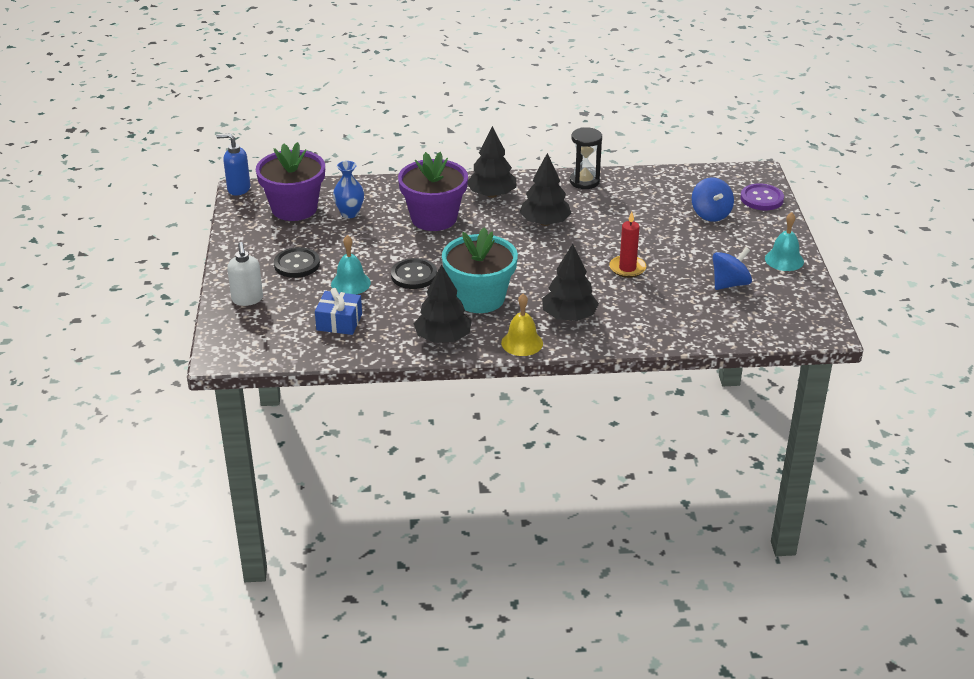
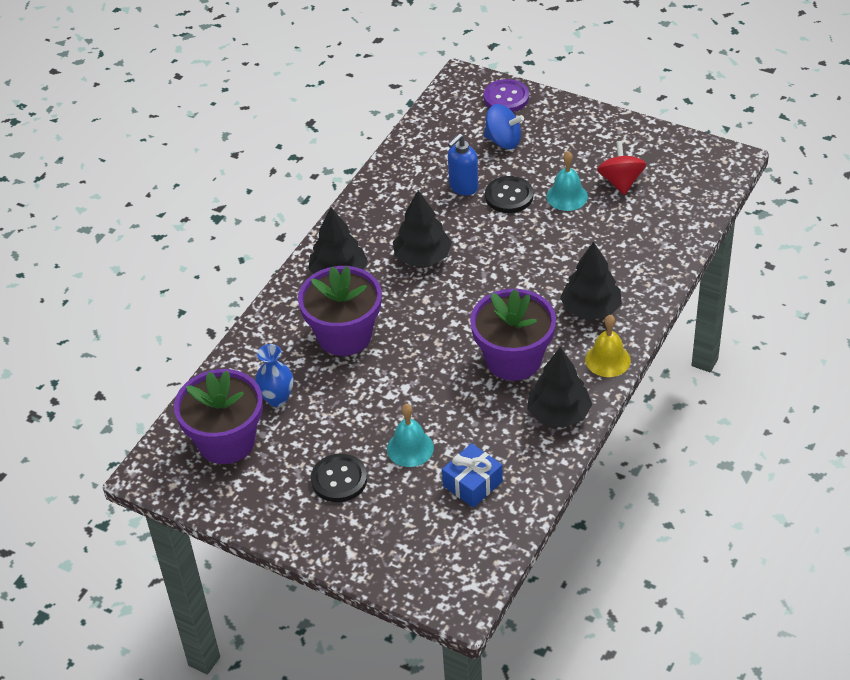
camera: 55 degrees left, 10 degrees up
blue soap dispenser [216,133,250,196] -> blue soap dispenser moved to [448,134,478,195]
white soap dispenser [227,242,263,306] -> none
black button [391,258,437,289] -> black button moved to [485,176,533,213]
turquoise flower pot [442,227,518,313] -> purple flower pot [470,289,556,381]
black hourglass [570,127,602,189] -> none
red candle [609,212,646,278] -> none
blue spinning top [713,247,752,290] -> red spinning top [597,141,646,195]
turquoise bell [765,212,804,271] -> turquoise bell moved to [547,151,588,211]

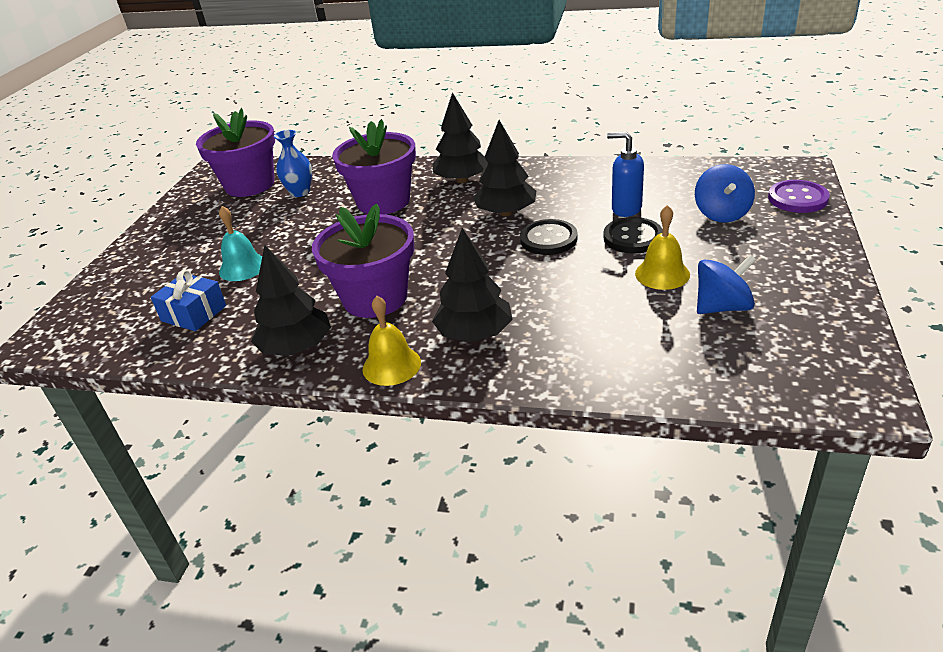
camera: 75 degrees right, 10 degrees down
black button [311,454,367,502] -> black button moved to [520,219,578,255]
turquoise bell [547,151,588,211] -> yellow bell [635,205,690,290]
red spinning top [597,141,646,195] -> blue spinning top [697,255,756,314]

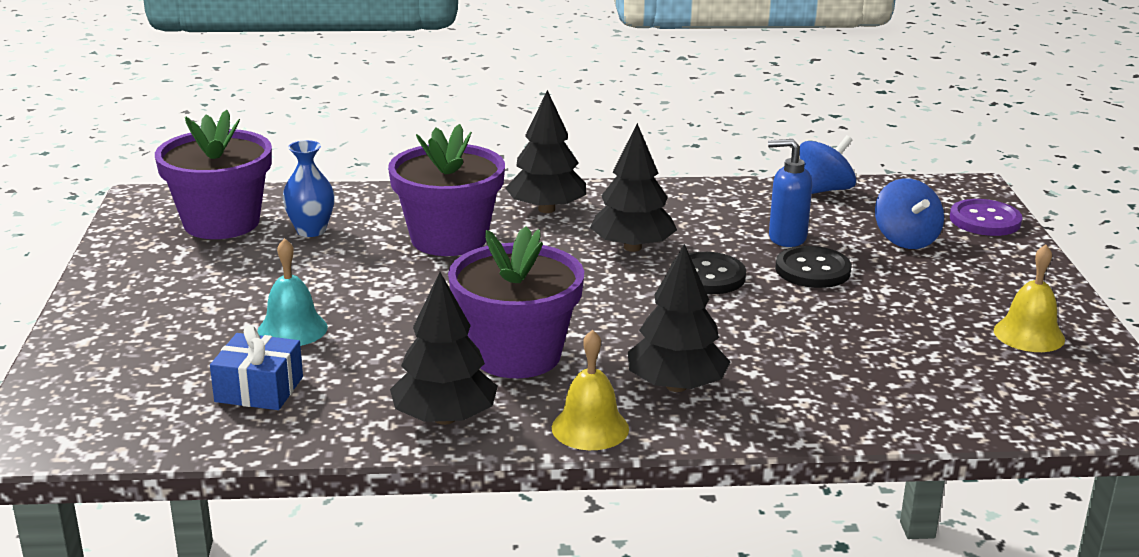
camera: 20 degrees left, 10 degrees down
yellow bell [635,205,690,290] -> yellow bell moved to [994,244,1065,352]
blue spinning top [697,255,756,314] -> blue spinning top moved to [799,135,856,194]

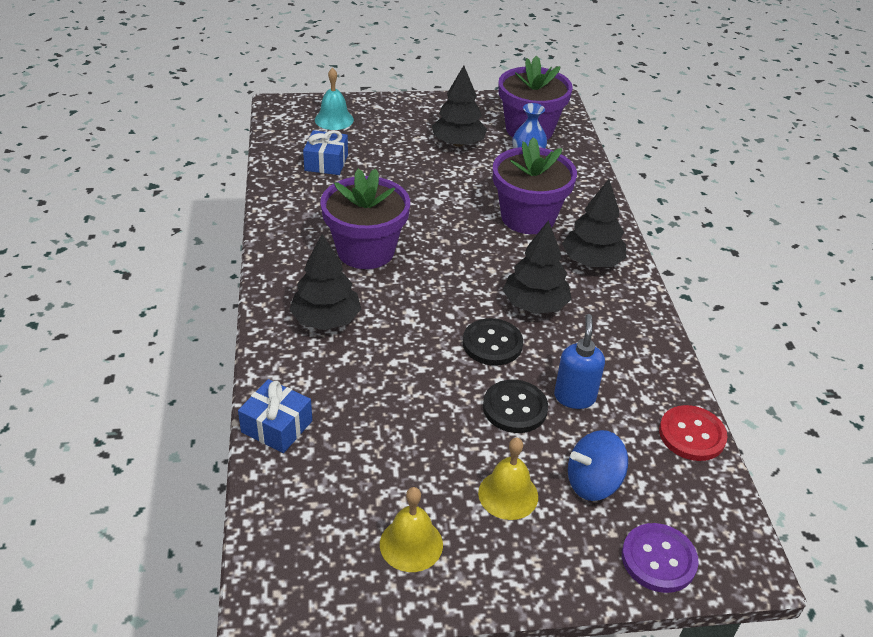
camera: 85 degrees right, 15 degrees up
turquoise bell [257,238,328,346] -> turquoise bell moved to [315,68,354,130]
black tree [390,272,498,425] -> black tree moved to [432,66,487,147]
yellow bell [552,329,629,450] -> yellow bell moved to [478,438,538,520]
blue spinning top [799,135,856,194] -> red button [659,405,728,461]
none -> blue gift [238,379,312,453]

